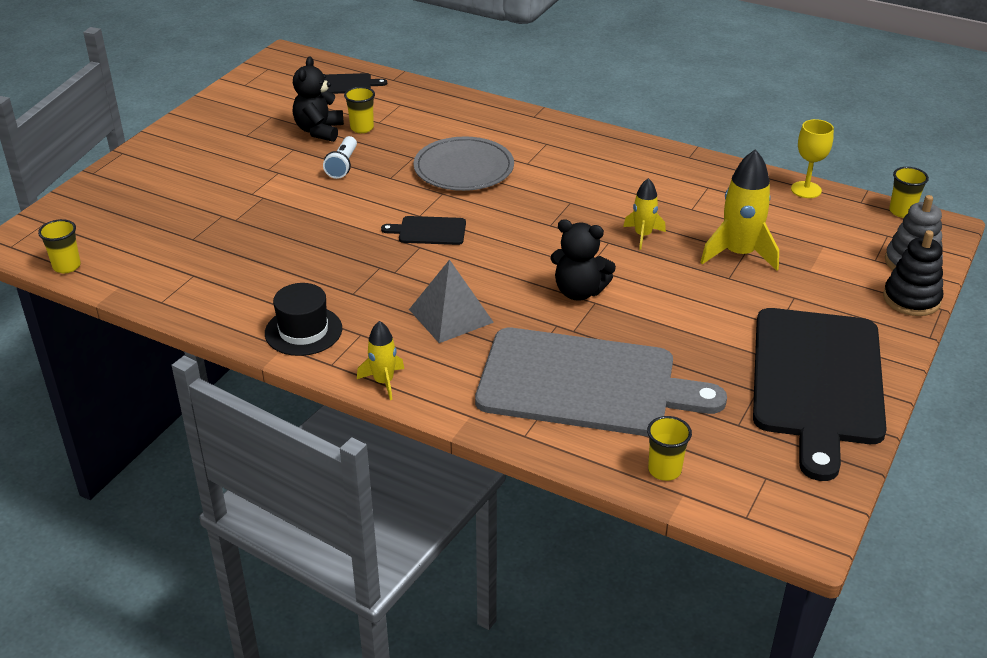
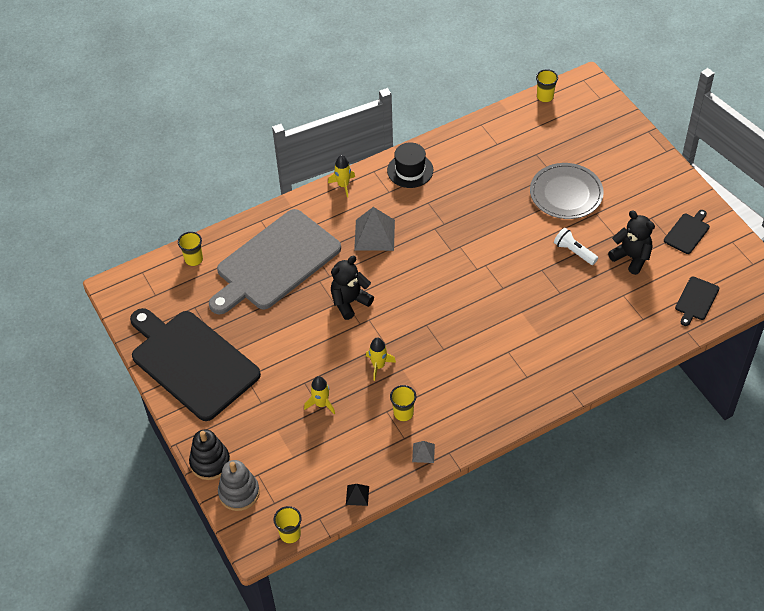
camera: 125 degrees right, 15 degrees up
yellow cup [344,87,375,133] -> yellow cup moved to [390,385,416,421]
black cutting board [381,216,466,245] -> black cutting board moved to [664,210,710,254]
grey plate [413,137,514,191] -> grey plate moved to [530,163,604,219]
yellow rocket [700,149,779,271] -> yellow rocket [304,376,335,415], size x0.57
yellow goblet [791,119,834,198] -> black pyramid [346,484,369,506]
none -> grey pyramid [412,441,435,463]

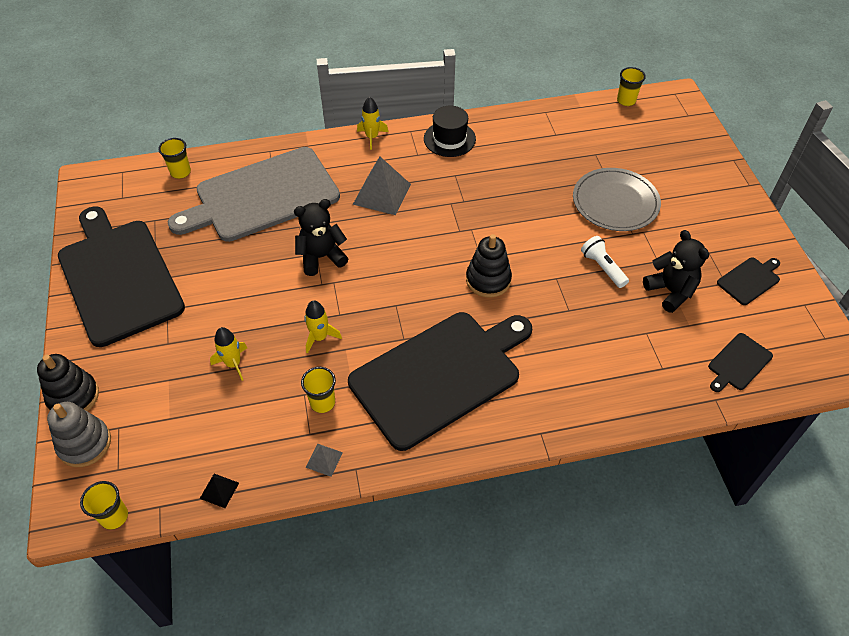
camera: 15 degrees right, 0 degrees up
none -> black cutting board [348,312,532,451]
none -> black stacking toy [466,234,512,298]

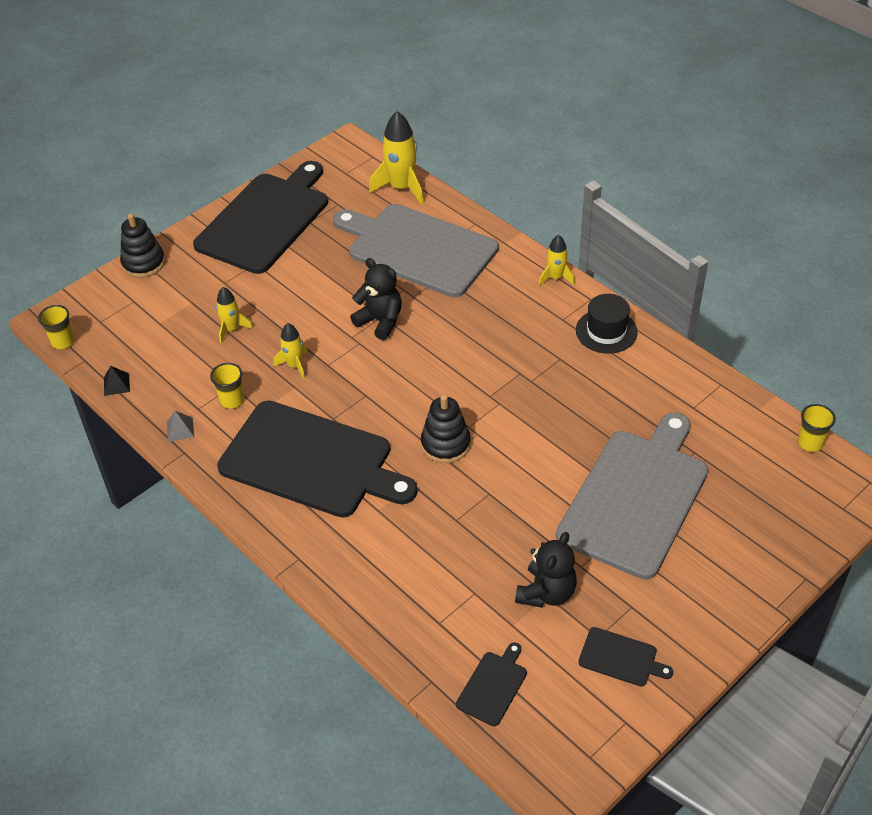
camera: 60 degrees right, 5 degrees down
grey stacking toy [47,402,111,467] -> none
yellow cup [158,138,191,179] -> yellow rocket [369,111,424,205]
grey pyramid [353,157,411,215] -> none
grey plate [573,168,661,231] -> grey cutting board [556,412,708,579]
white flashlight [581,236,629,288] -> none
black cutting board [708,333,773,392] -> black cutting board turned 105 degrees clockwise [456,642,527,726]

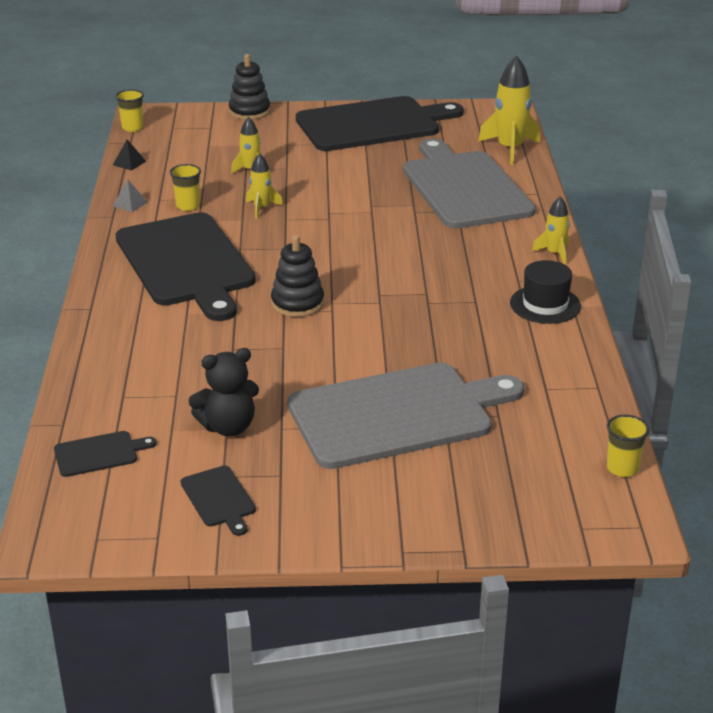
camera: 40 degrees right, 15 degrees down
black teddy bear [350,258,402,340] -> none

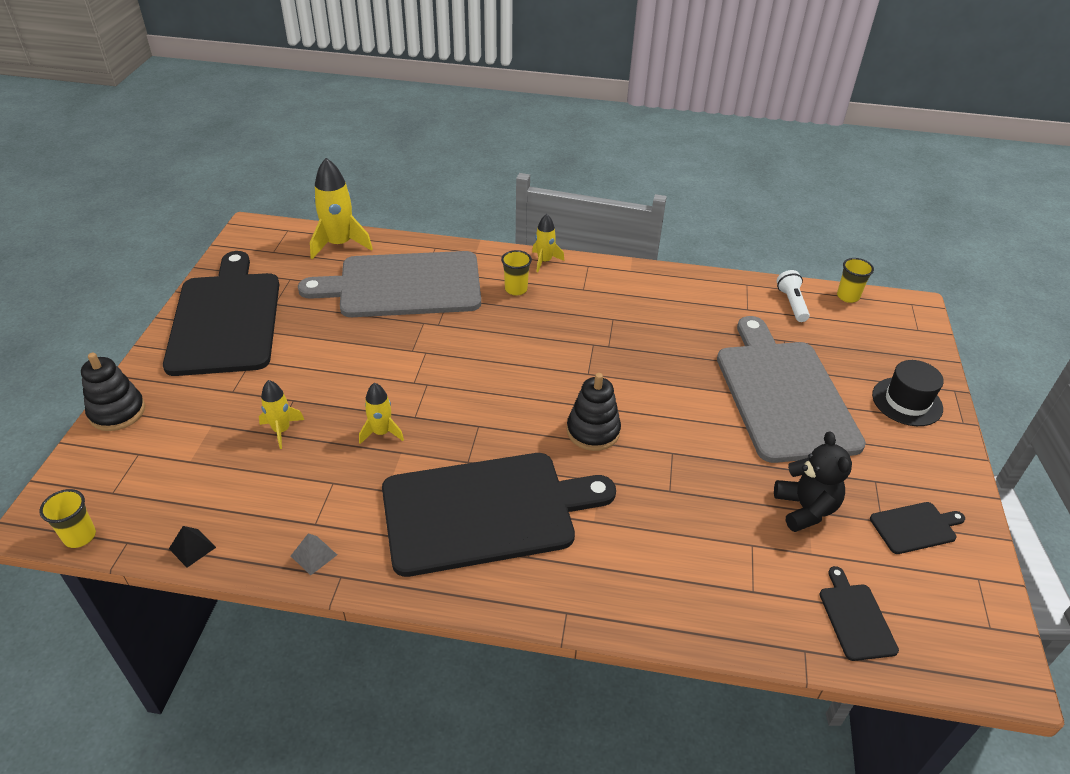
camera: 80 degrees left, 10 degrees up
yellow cup [170,164,201,211] -> yellow cup moved to [501,250,532,296]
black hat [510,260,581,324] -> black hat moved to [872,360,944,426]
none -> white flashlight [777,270,810,322]

